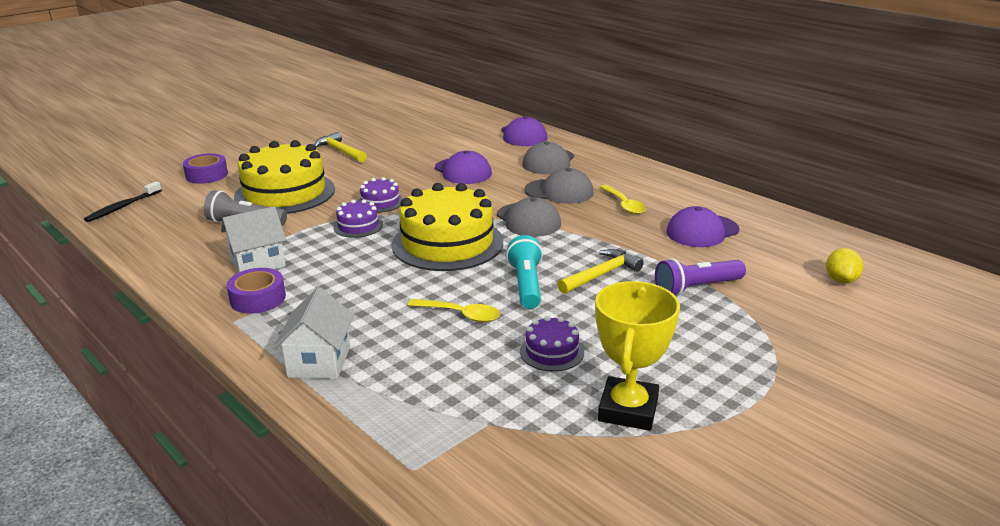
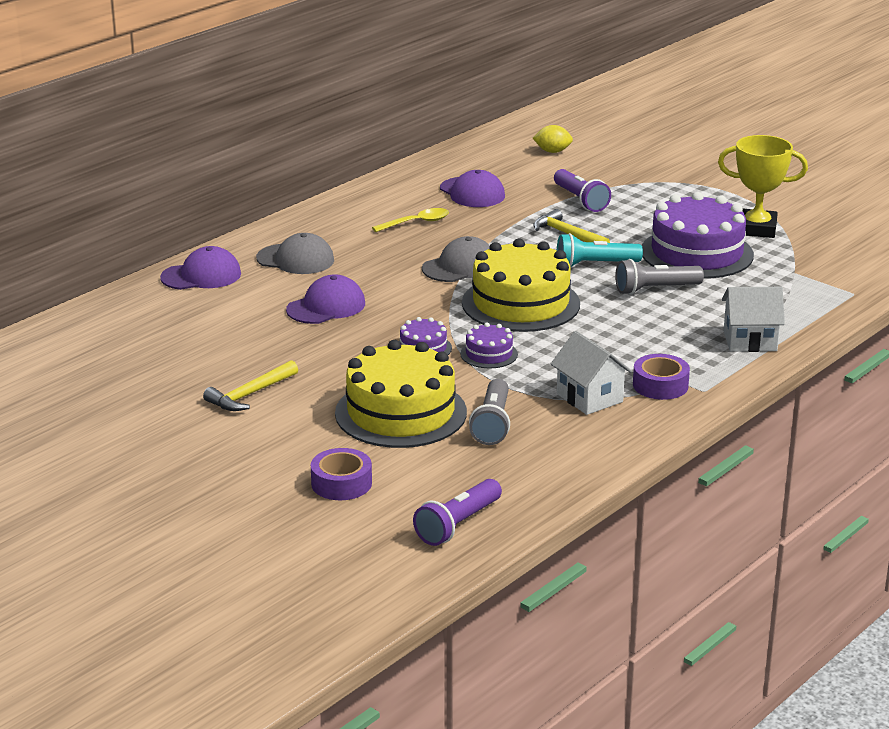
camera: 95 degrees left, 0 degrees up
black toothbrush [84,182,162,222] -> purple flashlight [413,479,502,546]
yellow spoon [408,299,500,322] -> grey flashlight [615,259,704,295]
purple cake [520,316,584,371] -> purple cake [642,192,754,279], size x2.17
grey cap [524,168,594,204] -> none

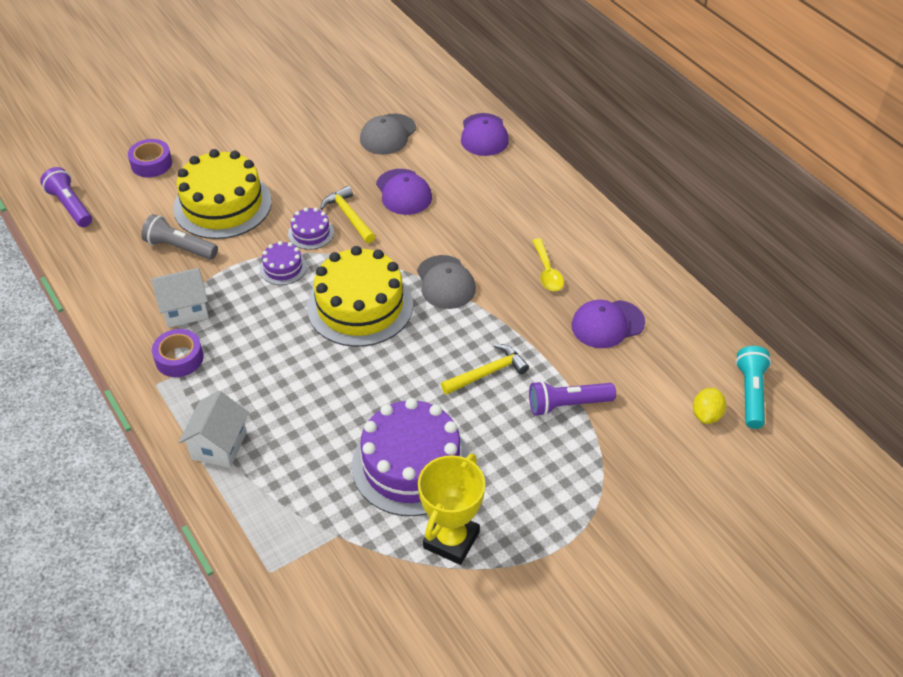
camera: 105 degrees right, 20 degrees up
yellow hammer [203,360,298,411] -> yellow hammer moved to [320,186,376,243]
grey cap [256,233,334,274] -> grey cap moved to [360,114,416,155]
turquoise flashlight [557,233,643,267] -> turquoise flashlight moved to [736,346,771,429]
grey flashlight [615,259,704,295] -> none

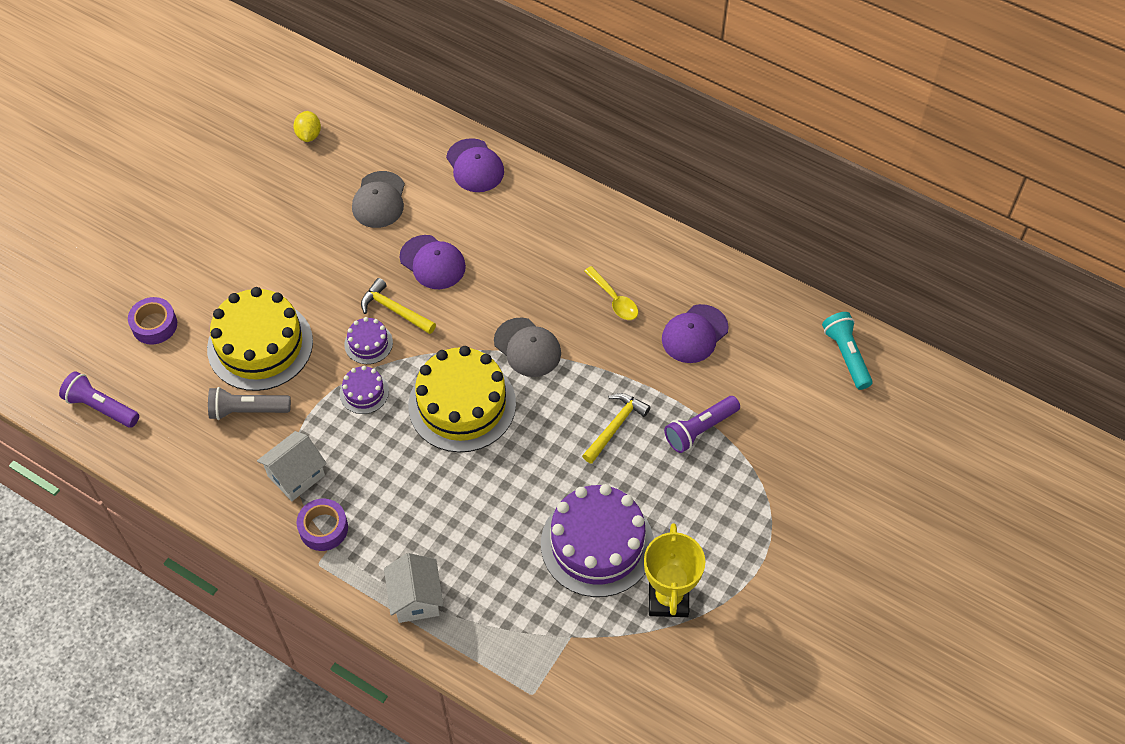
camera: 25 degrees left, 10 degrees up
yellow lemon [693,388,726,424] -> yellow lemon moved to [293,111,321,142]

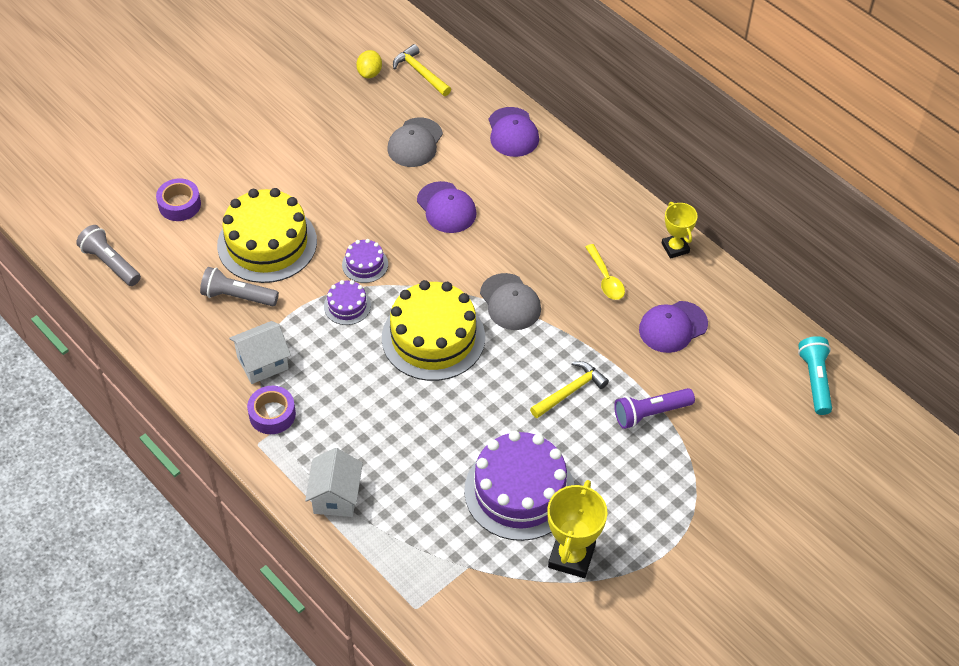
camera: 15 degrees right, 5 degrees down
purple flashlight [59,371,139,428] -> grey flashlight [76,225,141,286]
yellow hammer [361,278,436,334] -> yellow hammer moved to [393,44,451,96]
none -> yellow trophy [662,202,698,259]

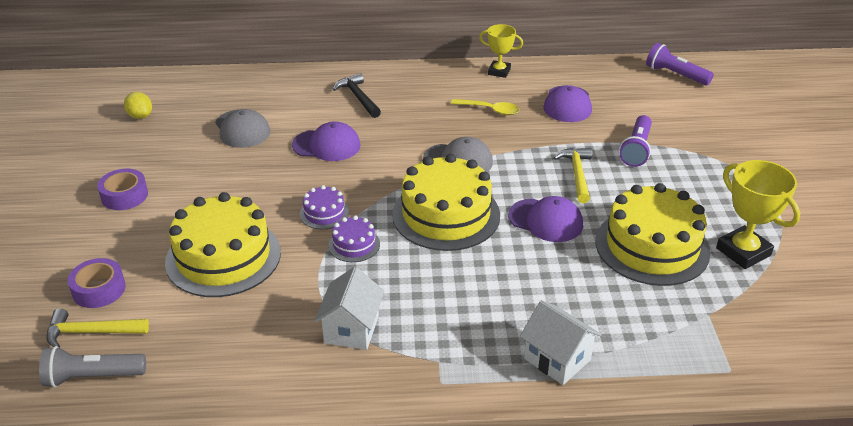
camera: 50 degrees left, 15 degrees down
grey flashlight [200,267,279,306] -> none
purple tape [247,386,296,434] -> purple tape moved to [97,169,148,210]
yellow hammer [393,44,451,96] -> yellow hammer moved to [46,308,149,348]
purple cake [464,431,574,541] -> yellow cake [596,183,710,286]
purple cap [489,107,539,157] -> purple cap moved to [508,196,583,242]
turquoise flashlight [798,336,832,415] -> purple flashlight [646,43,714,85]
none -> black hammer [332,73,381,118]

